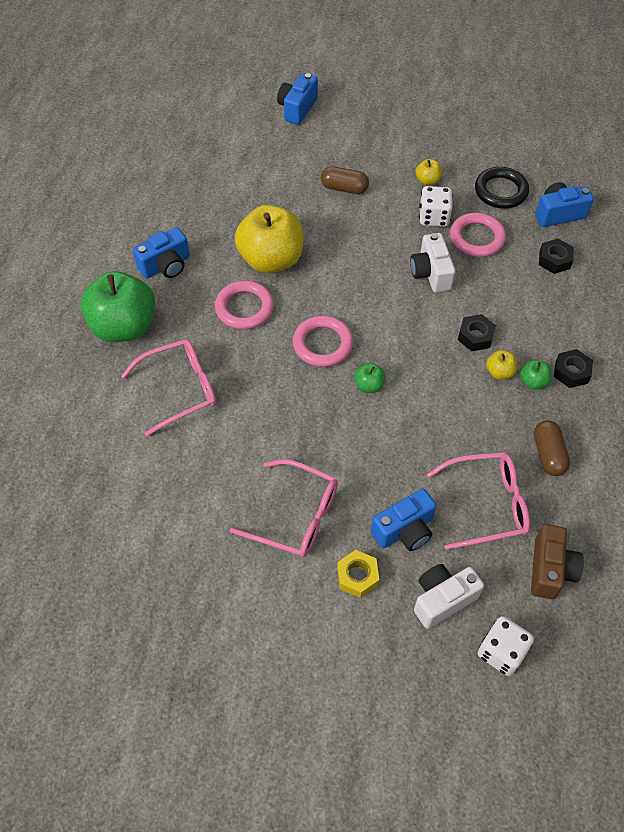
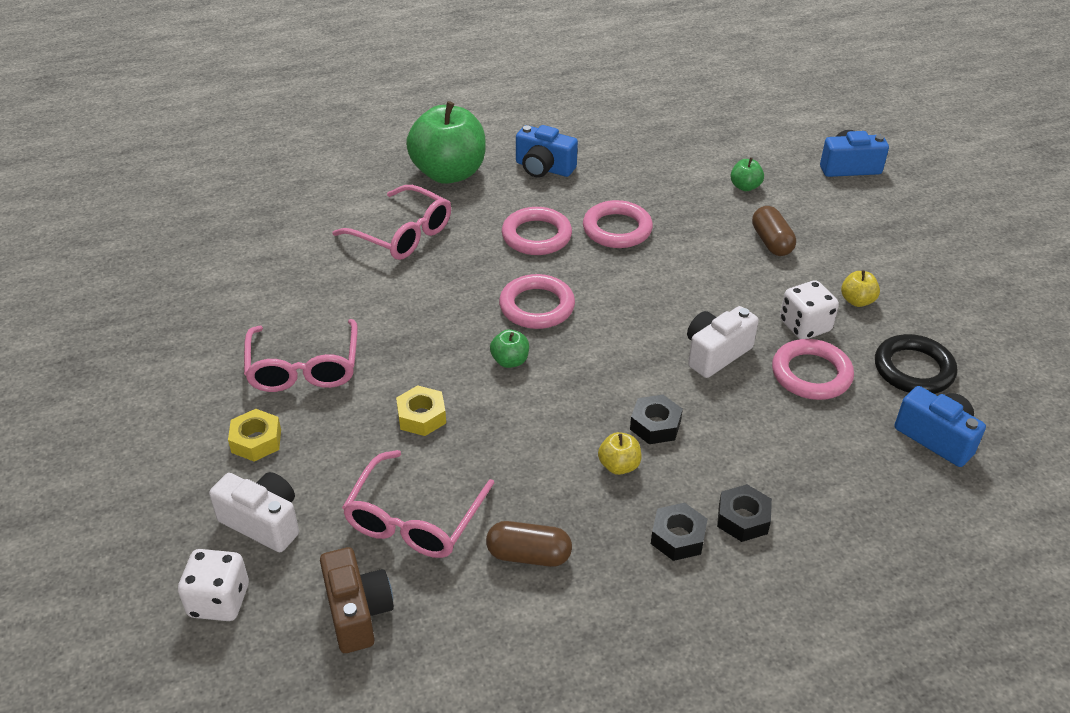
camera: 60 degrees right, 15 degrees down
yellow apple [235,205,303,273] -> pink ring [583,200,653,248]
blue camera [371,489,436,551] -> none
pink glasses [427,452,530,550] -> pink glasses turned 60 degrees clockwise [342,450,494,558]
green apple [520,360,552,390] -> green apple moved to [731,158,764,191]
brown camera [531,524,584,599] -> brown camera turned 90 degrees counterclockwise [320,547,394,653]
brown capsule [534,420,570,476] -> brown capsule turned 45 degrees clockwise [486,521,572,567]
black nut [539,239,574,274] -> black nut moved to [717,484,772,542]
none -> yellow nut [396,385,446,436]

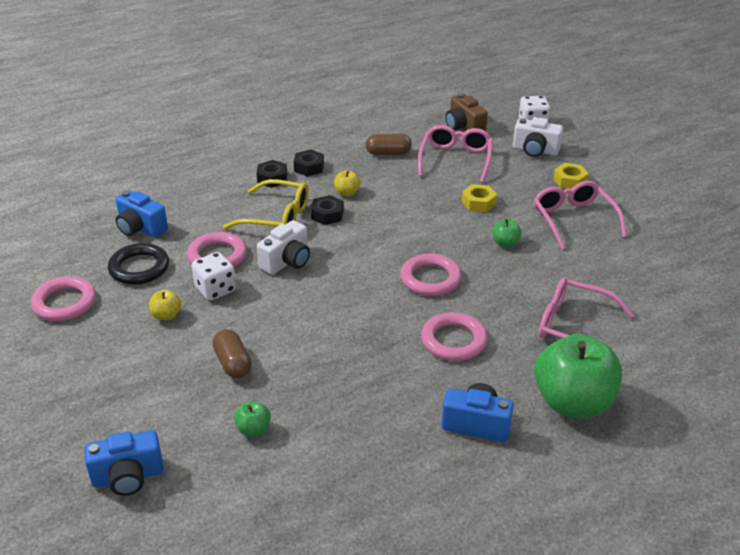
camera: 170 degrees right, 5 degrees down
green apple [490,329,529,368] -> green apple moved to [493,219,522,247]
pink ring [583,200,653,248] -> pink ring moved to [31,276,96,321]
none -> yellow glasses [223,179,309,229]

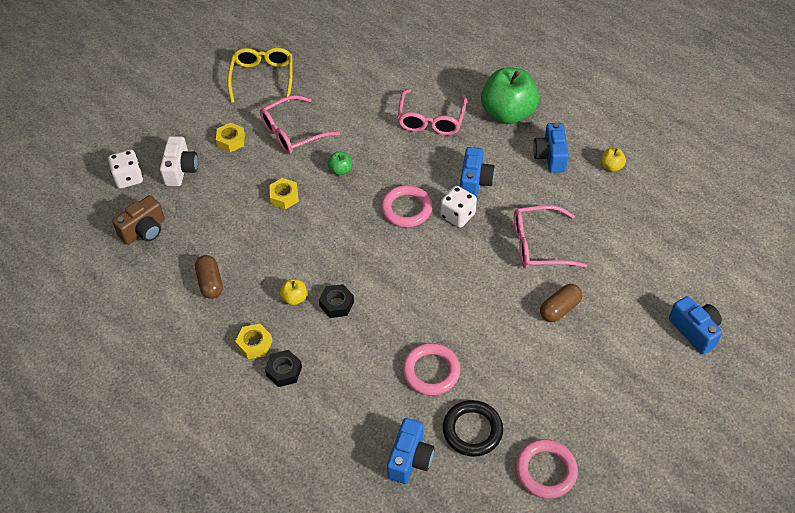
camera: 105 degrees left, 15 degrees up
yellow apple [149,290,181,320] -> yellow apple moved to [601,148,626,172]
white dice [192,252,236,301] -> white dice moved to [440,186,477,228]
yellow glasses [223,179,309,229] -> yellow glasses moved to [227,48,293,103]
green apple [234,401,271,436] -> none
white camera [257,220,310,275] -> none
black nut [294,149,324,176] -> yellow nut [235,324,273,359]
pink glasses [418,125,493,183] -> pink glasses moved to [514,205,587,268]
pink ring [421,312,488,361] -> blue camera [460,147,495,198]

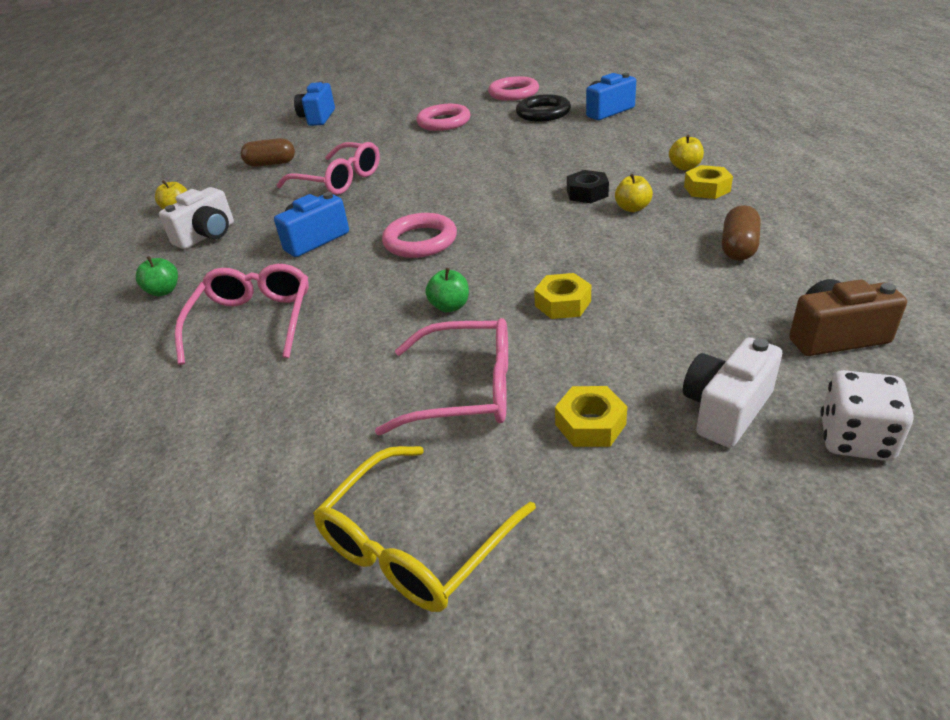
camera: 140 degrees left, 15 degrees down
black nut [265,350,302,387] -> yellow apple [669,135,704,170]
pink glasses [397,89,467,135] -> pink glasses turned 45 degrees counterclockwise [175,264,309,365]
pink ring [402,343,460,395] -> pink ring moved to [416,104,471,131]
white dice [440,186,477,228] -> none
green apple [481,68,539,124] -> green apple [136,256,178,296], size x0.42
blue camera [533,122,569,173] -> white camera [159,187,234,249]
brown capsule [540,284,582,322] -> brown capsule moved to [241,138,295,167]

